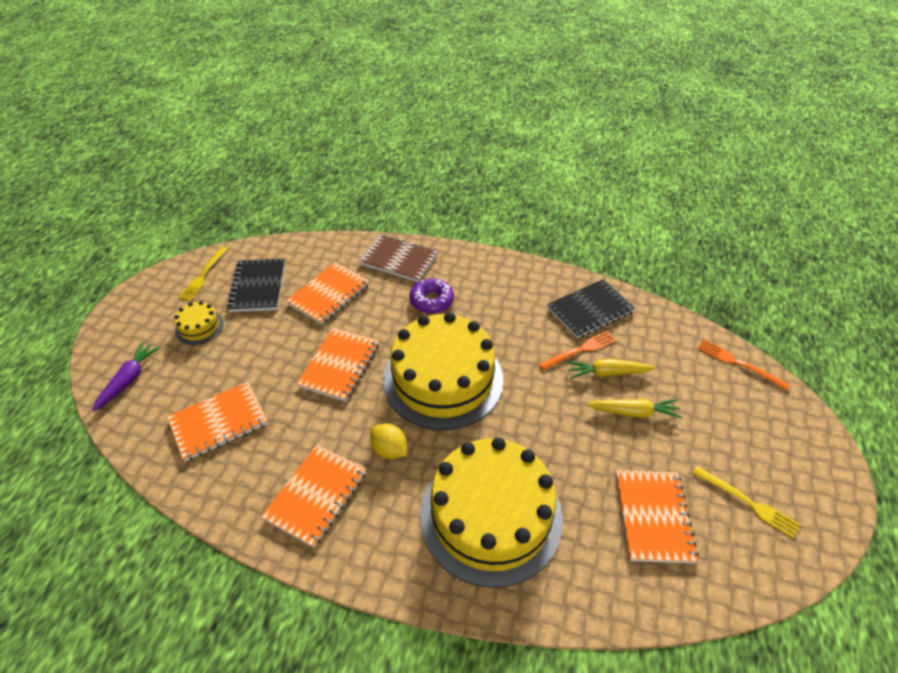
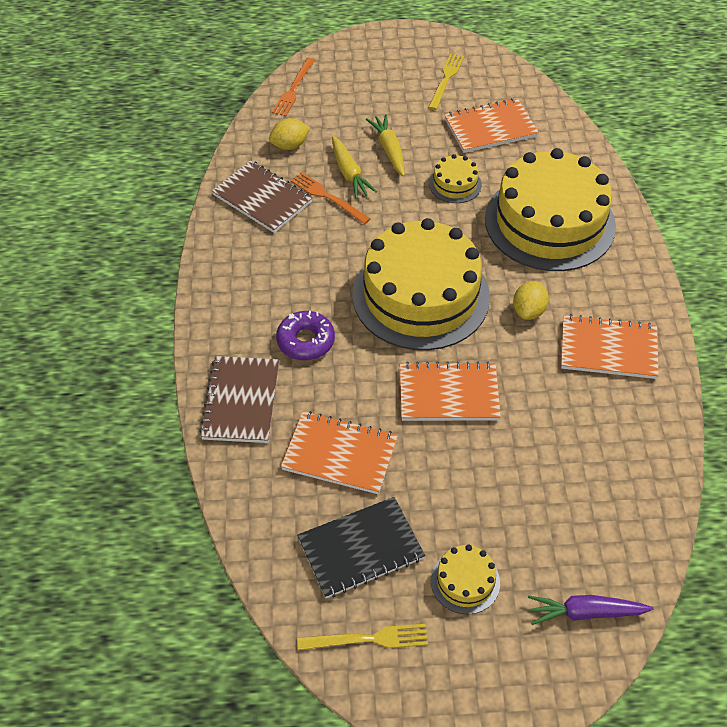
camera: 110 degrees left, 5 degrees up
orange notebook [167,382,268,461] -> none
black notebook [547,279,635,338] -> brown notebook [212,160,313,233]
none -> yellow lemon [269,118,310,150]
none -> yellow cake [429,154,482,203]

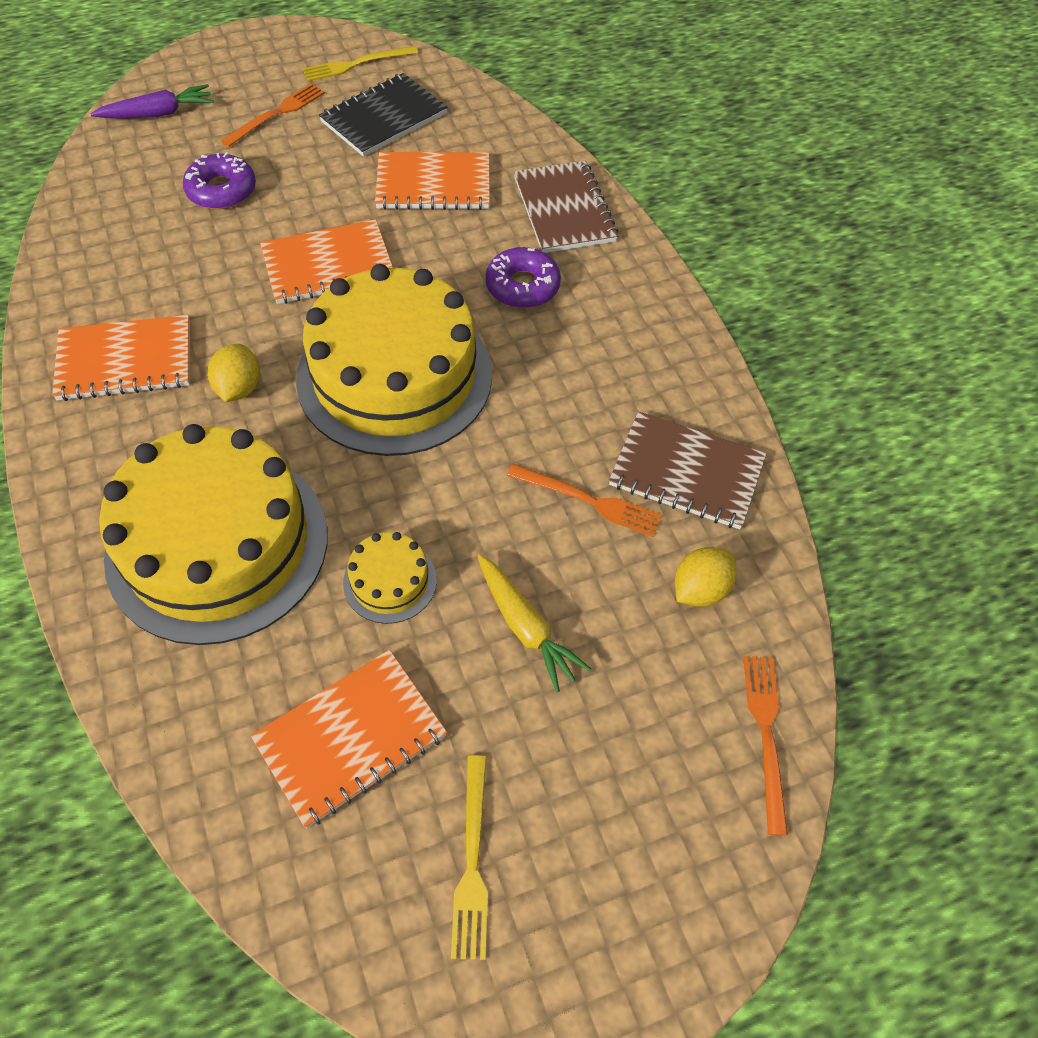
camera: 160 degrees right, 5 degrees up
yellow carrot [332,136,377,199] -> none
yellow cake [431,545,500,614] -> orange fork [221,83,325,147]
none -> purple donut [183,152,256,209]

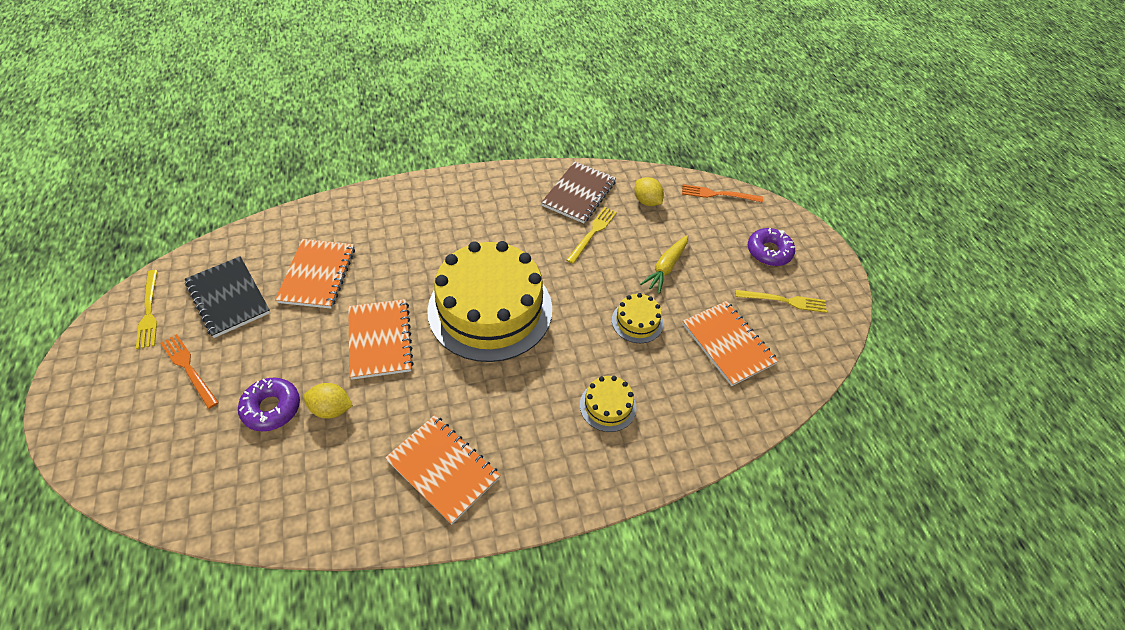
camera: 85 degrees left, 5 degrees down
orange notebook [52,315,190,401] -> orange notebook turned 45 degrees counterclockwise [385,415,501,524]
purple carrot [90,84,213,118] -> none
yellow cake [99,424,327,645] -> yellow cake [580,376,636,432], size x0.42
yellow lemon [208,344,260,402] -> yellow lemon moved to [303,383,353,419]
yellow carrot [477,554,591,692] -> yellow carrot turned 150 degrees clockwise [640,235,688,294]
purple donut [485,247,561,308] -> purple donut moved to [748,228,795,266]
orange fork [507,464,662,537] -> yellow fork [566,207,617,264]
brown notebook [514,161,618,253] -> none

